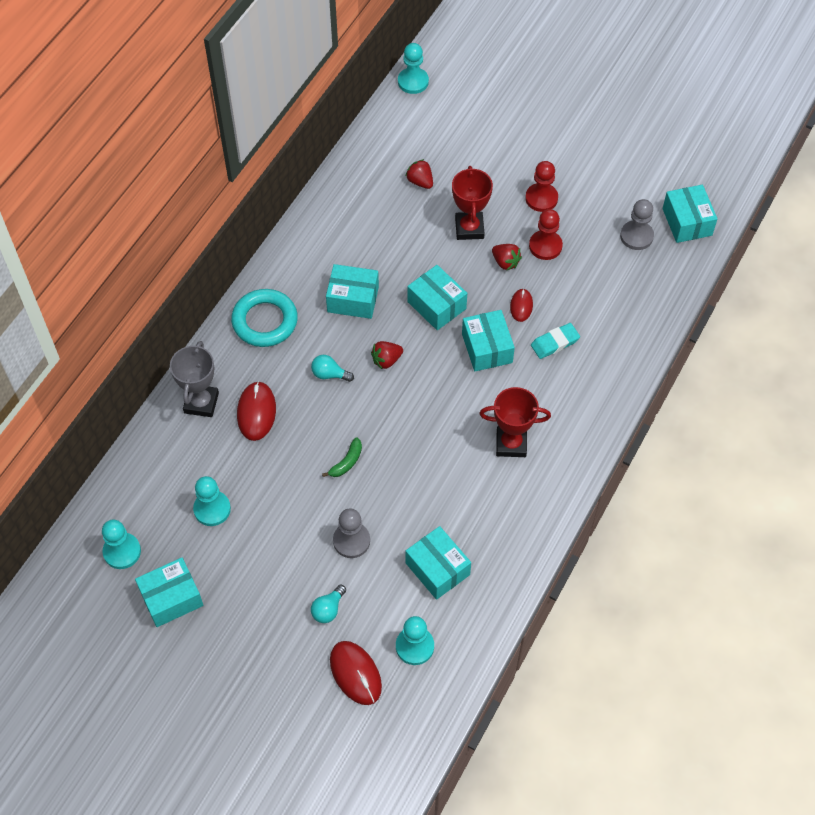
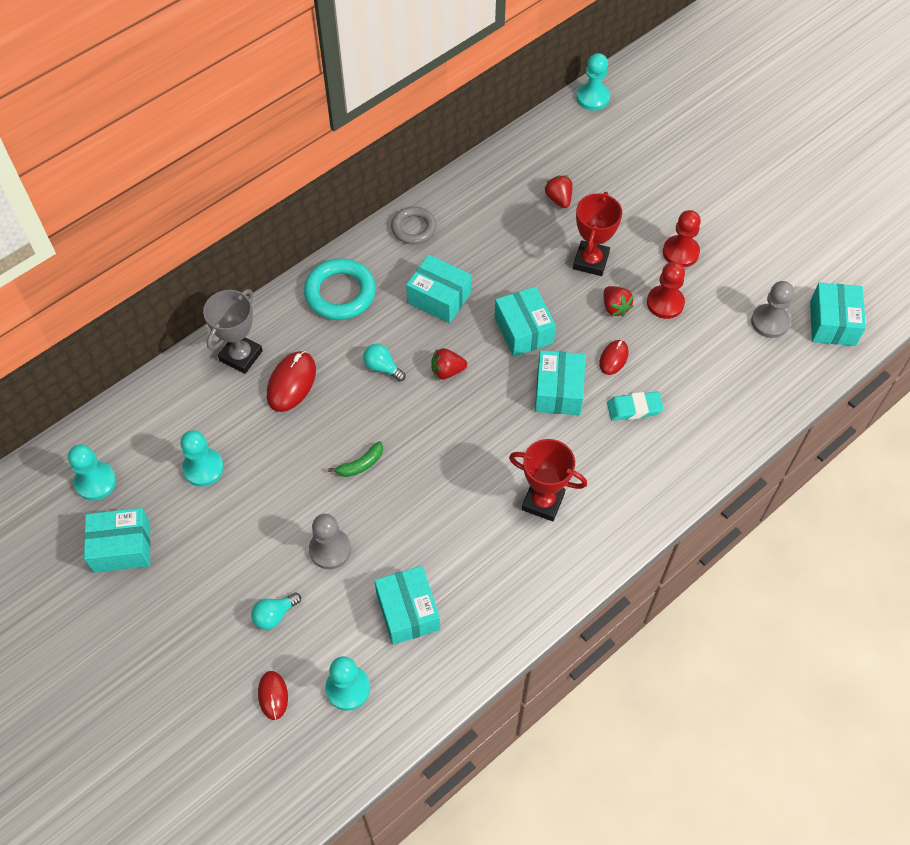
camera: 20 degrees right, 0 degrees up
red mouse [330,641,382,705] -> red mouse [258,671,288,720], size x0.61
none -> grey ring [391,206,436,244]

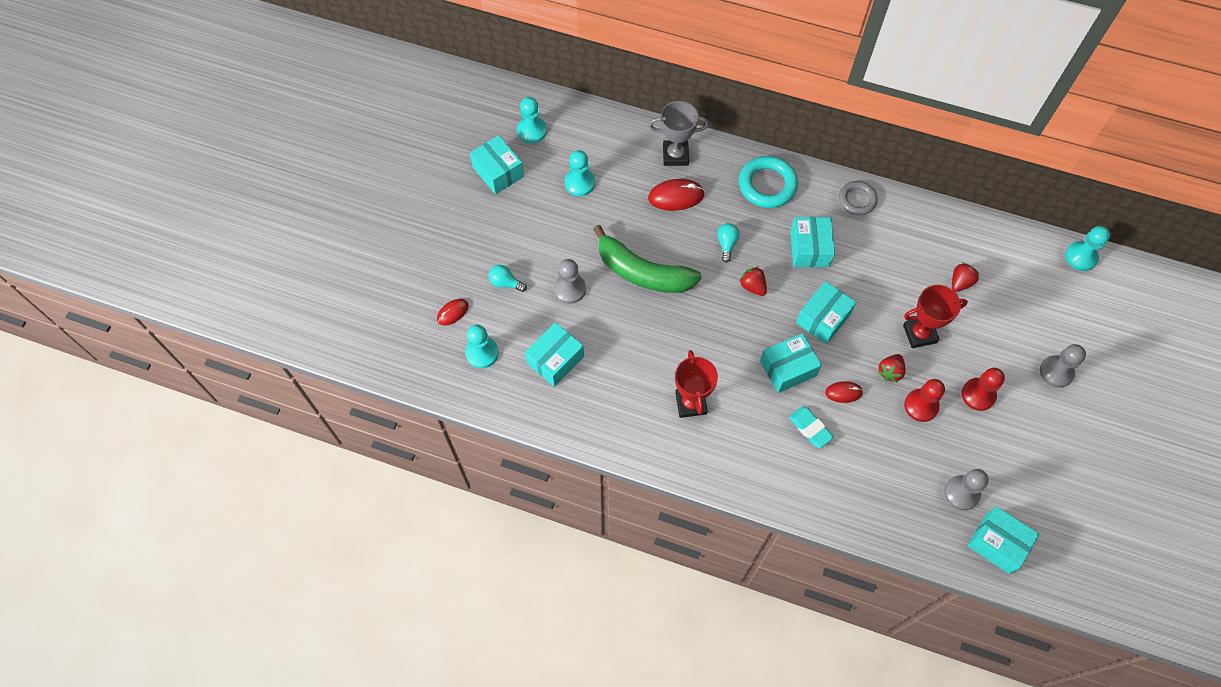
camera: 60 degrees right, 5 degrees up
green banana [328,441,383,477] -> green banana [593,225,702,293], size x2.49
turquoise box [810,282,866,346] -> turquoise box turned 60 degrees clockwise [967,506,1040,574]
none -> grey pawn [1040,344,1086,388]

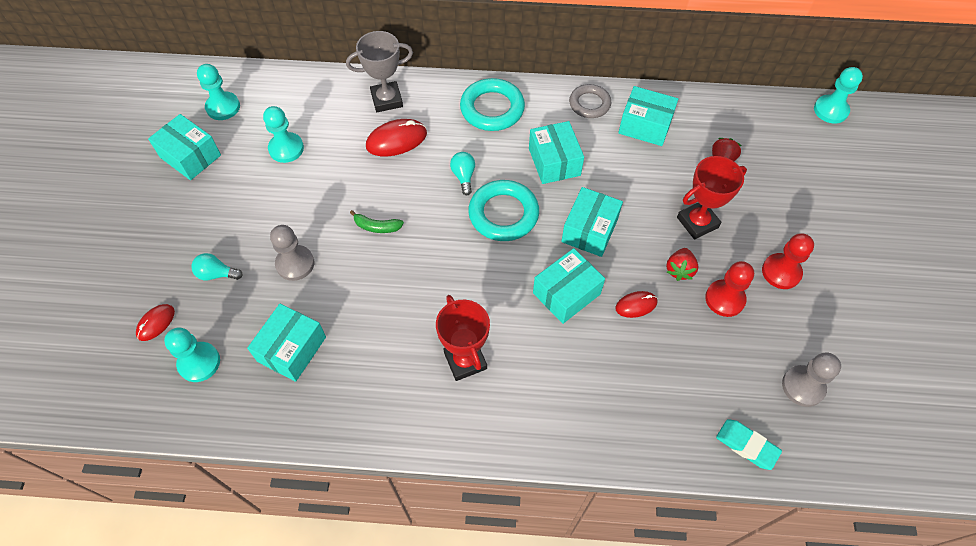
camera: 15 degrees left, 5 degrees down
green banana [593,225,702,293] -> green banana [350,210,404,233], size x0.40
red strawberry [739,267,767,296] -> turquoise ring [468,180,539,241]
turquoise eraser [789,406,834,448] -> turquoise eraser moved to [716,419,782,470]
turquoise box [967,506,1040,574] -> turquoise box moved to [618,86,678,146]
grey pawn [1040,344,1086,388] -> none

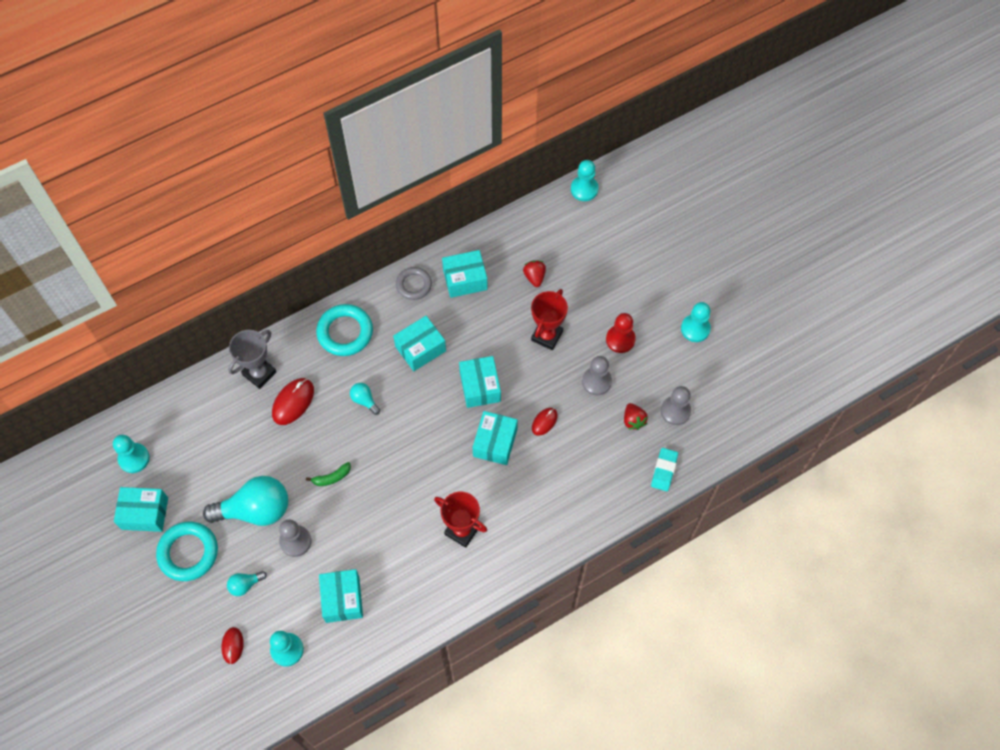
camera: 35 degrees left, 5 degrees up
turquoise pawn [263,106,304,163] -> turquoise pawn moved to [681,302,711,342]
turquoise ring [468,180,539,241] -> turquoise ring moved to [156,522,218,581]
turquoise box [529,121,584,184] -> turquoise box turned 75 degrees counterclockwise [393,316,446,371]
red strawberry [666,248,698,281] -> red strawberry moved to [624,403,648,430]
red pawn [705,261,754,317] -> grey pawn [582,356,612,395]
turquoise eraser [716,419,782,470] -> turquoise eraser turned 75 degrees counterclockwise [651,448,678,491]
none -> turquoise light bulb [203,476,288,526]

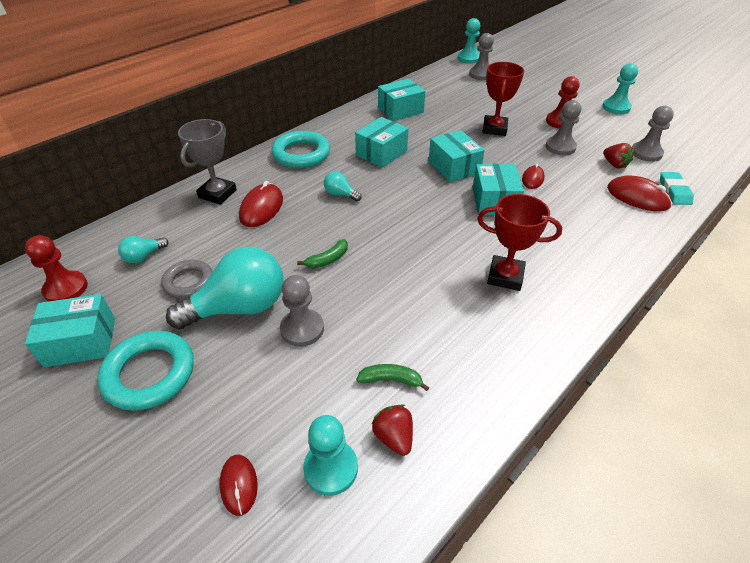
camera: 15 degrees left, 20 degrees down
turquoise pawn [113,435,150,473] -> red pawn [25,235,88,302]
turquoise light bulb [227,571,267,596] -> turquoise light bulb moved to [118,236,169,263]
turquoise box [319,569,363,623] -> green banana [356,364,429,391]
grey ring [396,267,432,300] -> grey ring moved to [161,260,213,298]
red strawberry [523,261,546,287] -> red strawberry moved to [372,404,413,456]
none -> grey pawn [469,33,494,80]
none -> red mouse [607,176,672,211]

